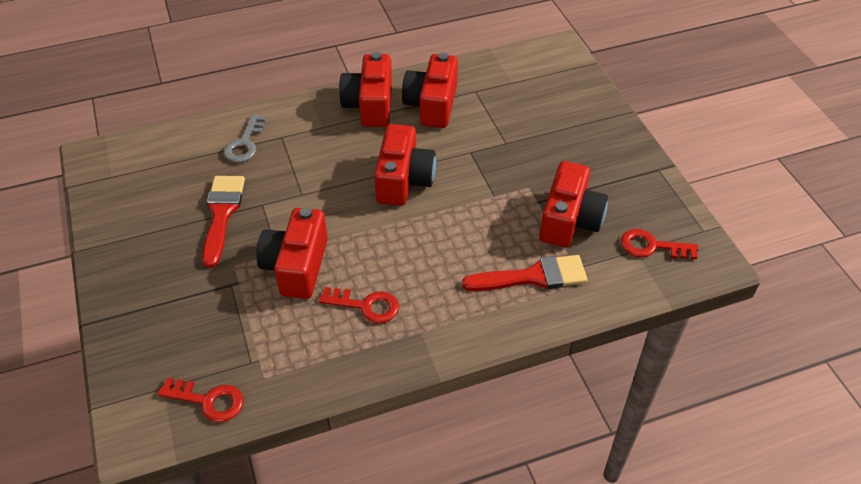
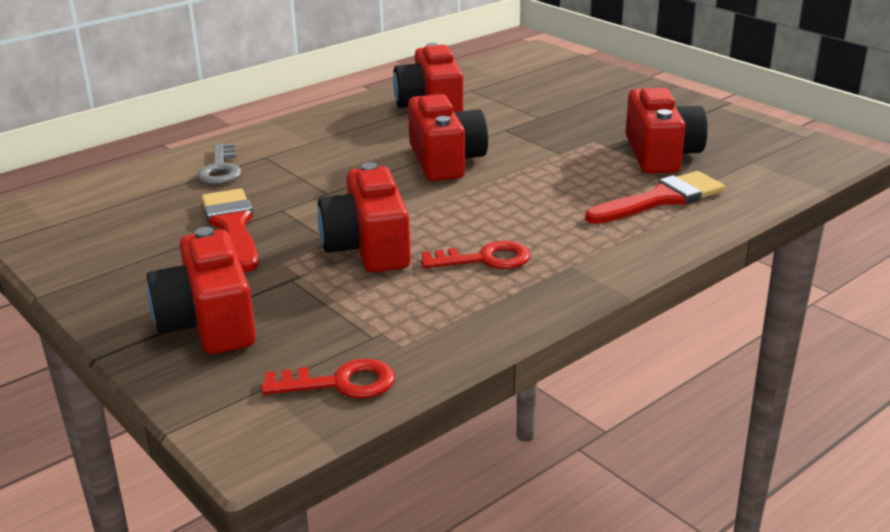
camera: 20 degrees left, 20 degrees down
red camera [339,52,392,127] -> red camera moved to [147,227,256,354]
red key [621,229,699,259] -> none

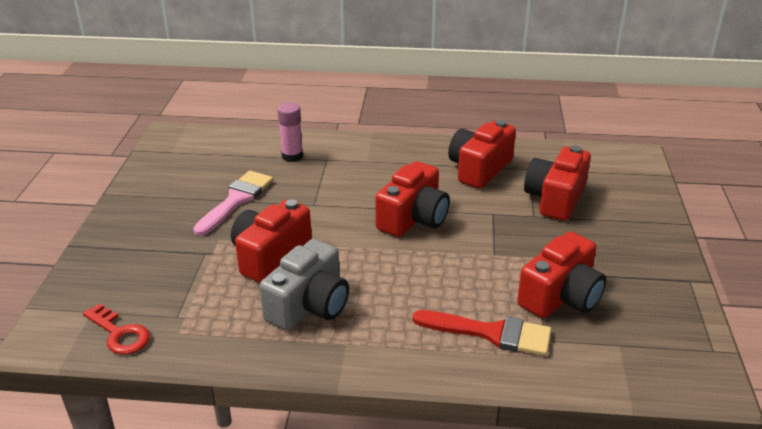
camera: 45 degrees right, 5 degrees up
red camera [147,227,256,354] -> red camera moved to [524,145,591,221]
grey key [197,143,241,184] -> pink glue stick [277,102,303,162]
red brush [201,188,259,272] -> pink brush [193,171,273,236]
red key [421,241,531,269] -> grey camera [259,239,349,331]

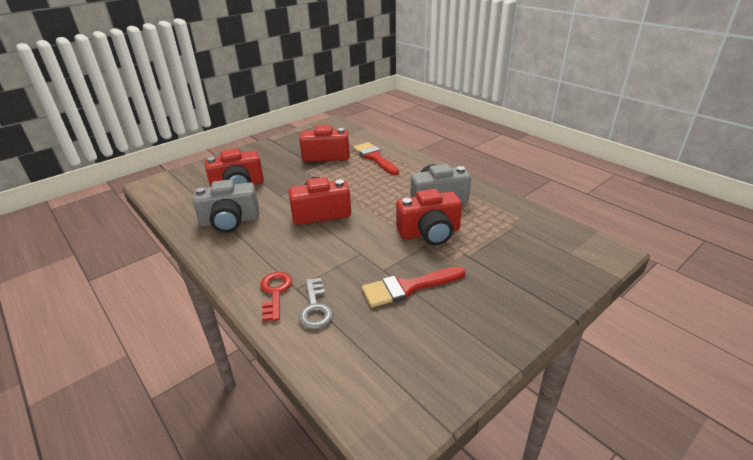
camera: 135 degrees left, 0 degrees up
red key [83,303,150,355] -> red key moved to [260,272,292,321]
pink brush [193,171,273,236] -> red brush [362,266,466,307]
pink glue stick [277,102,303,162] -> grey key [298,278,333,329]
red camera [448,120,516,188] -> grey camera [192,180,259,233]

